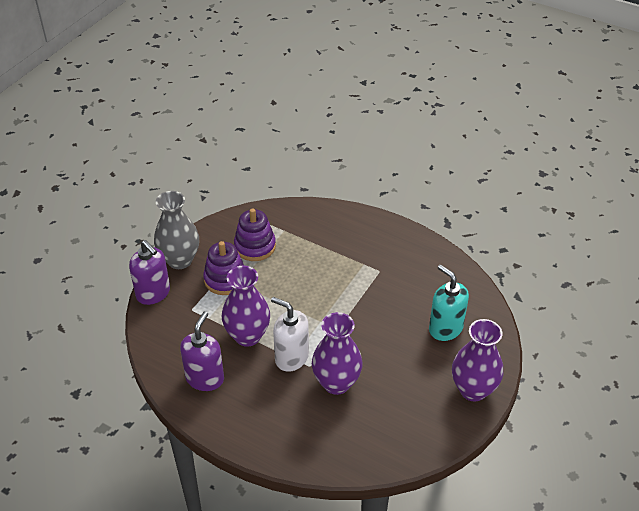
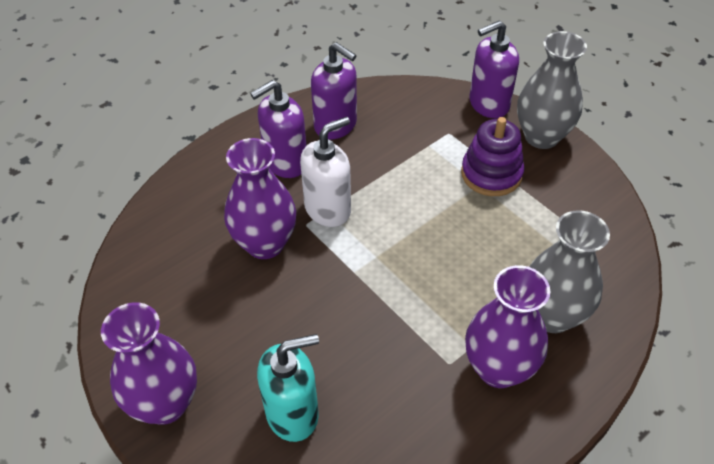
camera: 110 degrees right, 5 degrees up
purple vase [222,265,270,347] -> purple vase moved to [465,265,550,388]
purple stacking toy [234,208,276,261] -> none
none -> purple soap dispenser [250,80,306,178]
none -> grey vase [529,210,610,333]

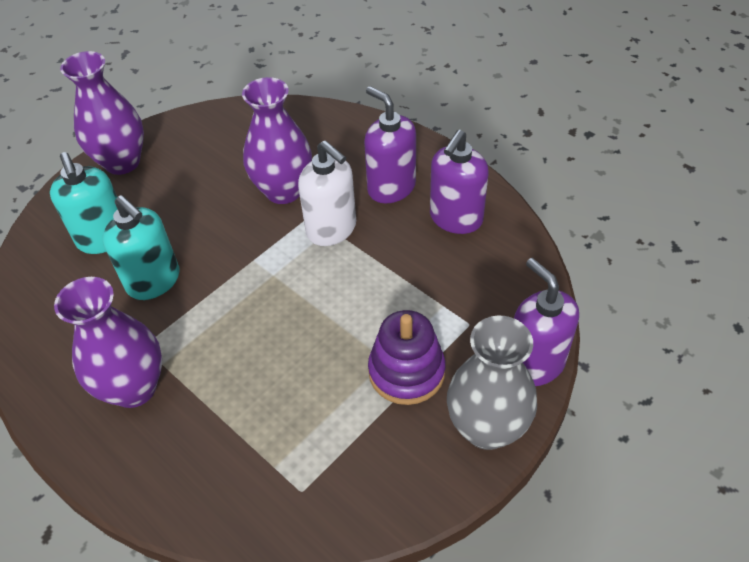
camera: 85 degrees right, 0 degrees up
grey vase [529,210,610,333] -> none
none -> turquoise soap dispenser [102,195,179,300]

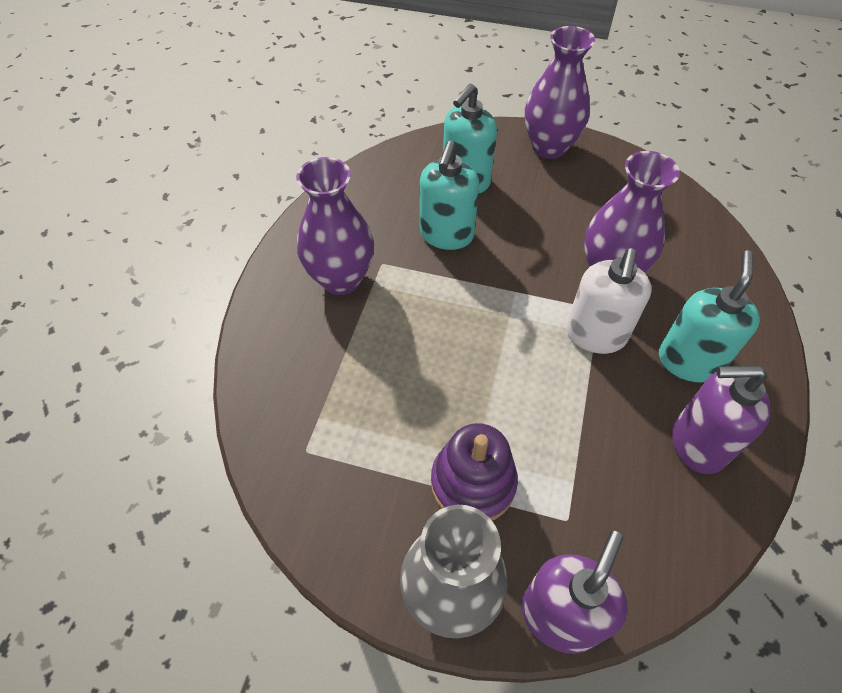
camera: 60 degrees right, 5 degrees up
purple soap dispenser [364,86,416,203] -> turquoise soap dispenser [659,251,760,383]

